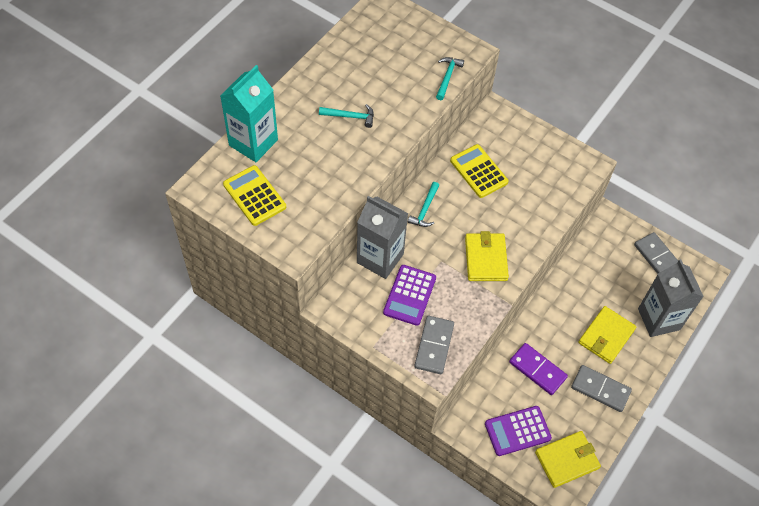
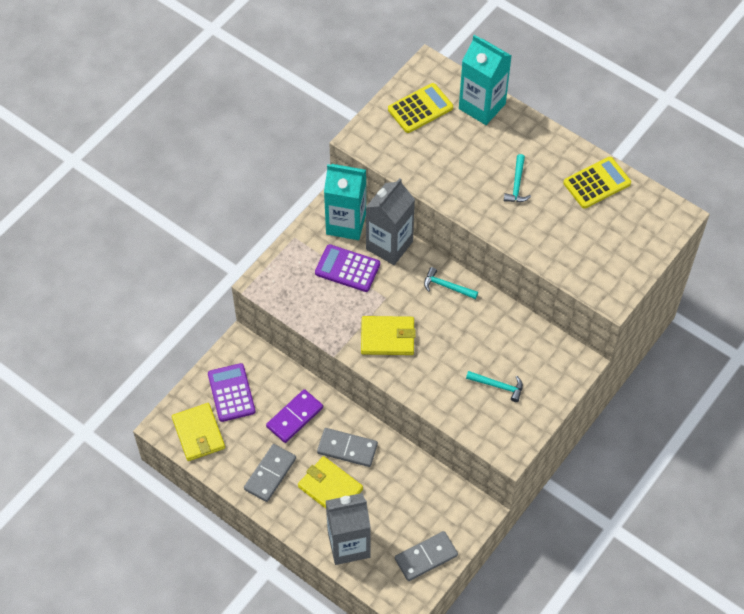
camera: 95 degrees right, 0 degrees up
grey domino [414,316,454,374] -> grey domino moved to [317,428,378,467]
turquoise hammer [436,57,464,100] -> turquoise hammer moved to [466,371,523,402]
yellow calculator [450,144,508,198] -> yellow calculator moved to [563,157,631,209]
none -> turquoise carton [324,164,366,240]

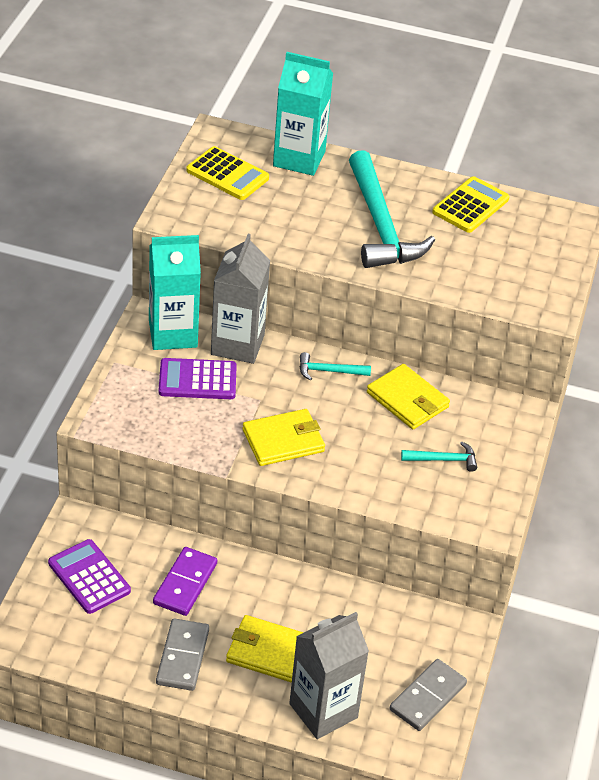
camera: 25 degrees left, 15 degrees down
yellow wallet [172,403,225,461] -> yellow wallet moved to [367,364,450,429]
grey domino [317,428,378,467] -> none
yellow calculator [388,83,453,133] -> yellow calculator turned 90 degrees clockwise [186,146,269,200]
turquoise hammer [504,154,531,202] -> turquoise hammer [349,150,435,268], size x2.28

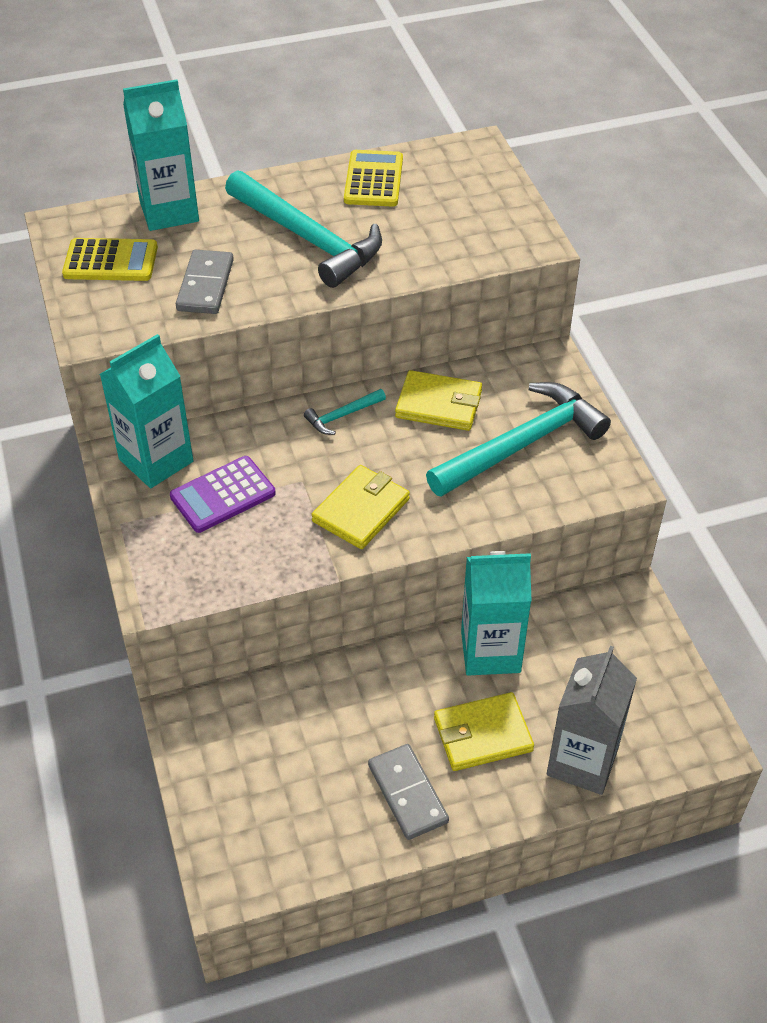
camera: 30 degrees left, 5 degrees up
purple calculator [48,539,131,614] -> none
purple domino [153,547,217,616] -> none
grey carton [211,234,270,364] -> none
grey domino [390,659,467,731] -> grey domino moved to [176,250,234,314]
turquoise hammer [401,442,477,472] -> turquoise hammer [426,382,611,497], size x2.28
none -> turquoise carton [461,551,532,676]

